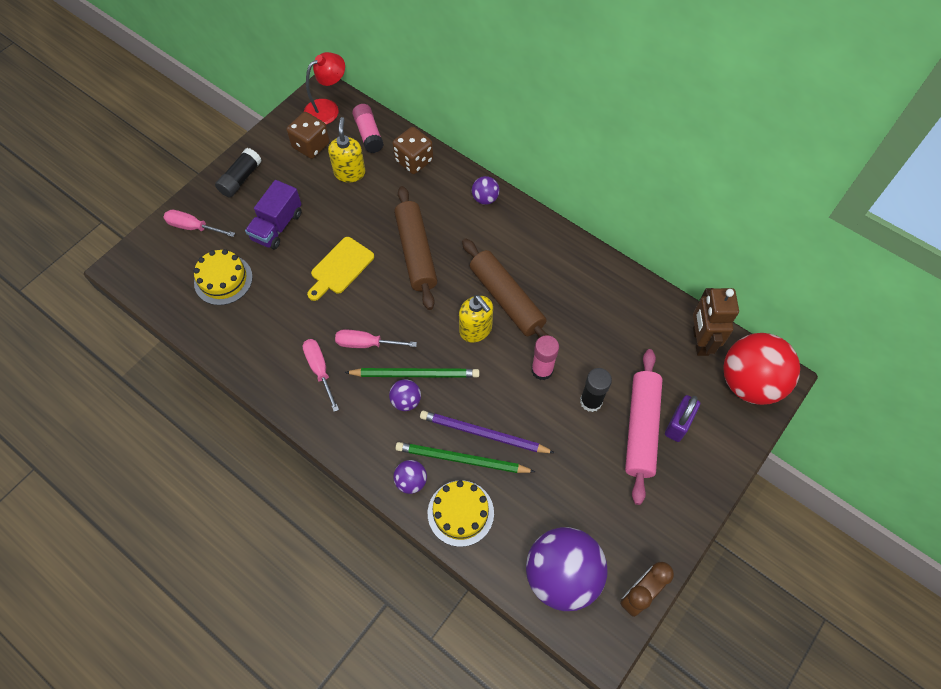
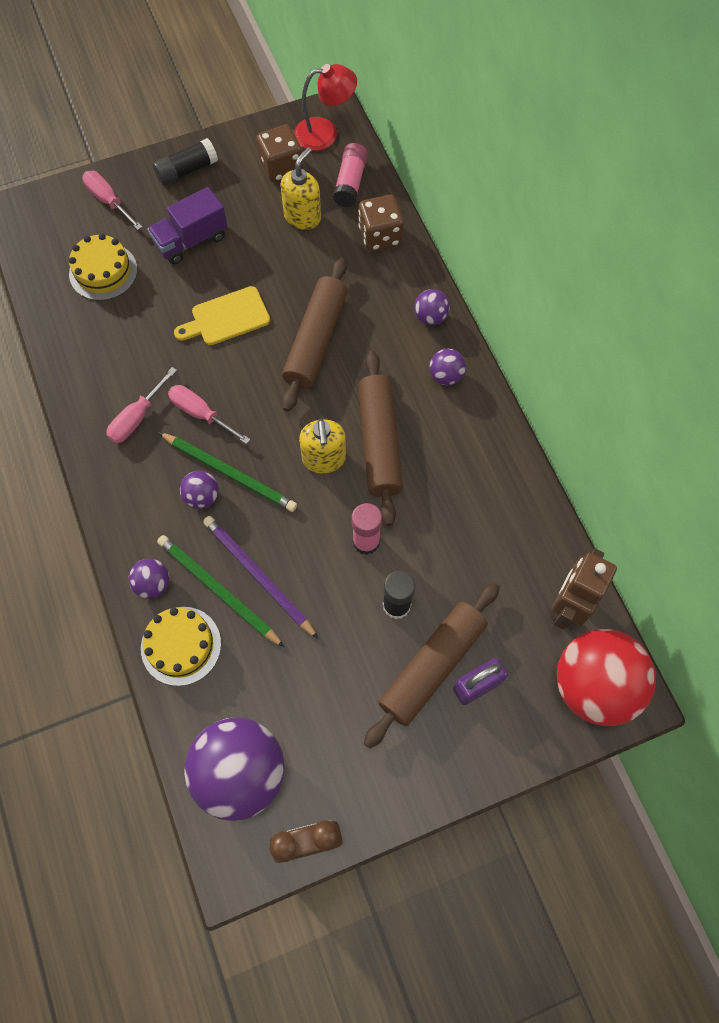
camera: 30 degrees right, 5 degrees up
pink screwdriver [302,339,339,412] -> pink screwdriver turned 150 degrees counterclockwise [106,367,177,443]
pink rolling pin [625,349,662,505] -> brown rolling pin [364,582,500,748]
none -> purple ball [429,349,466,385]

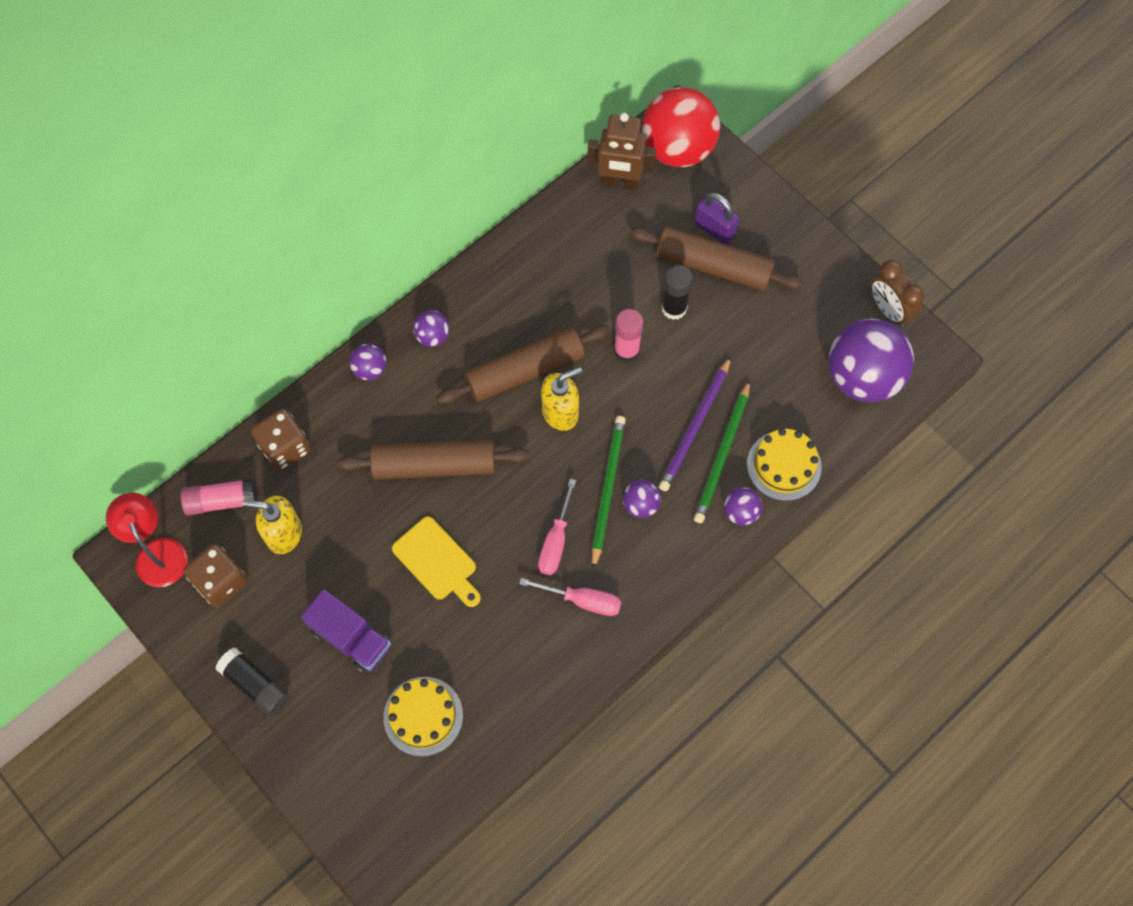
camera: 110 degrees left, 0 degrees up
pink screwdriver [82,171,142,230] -> none

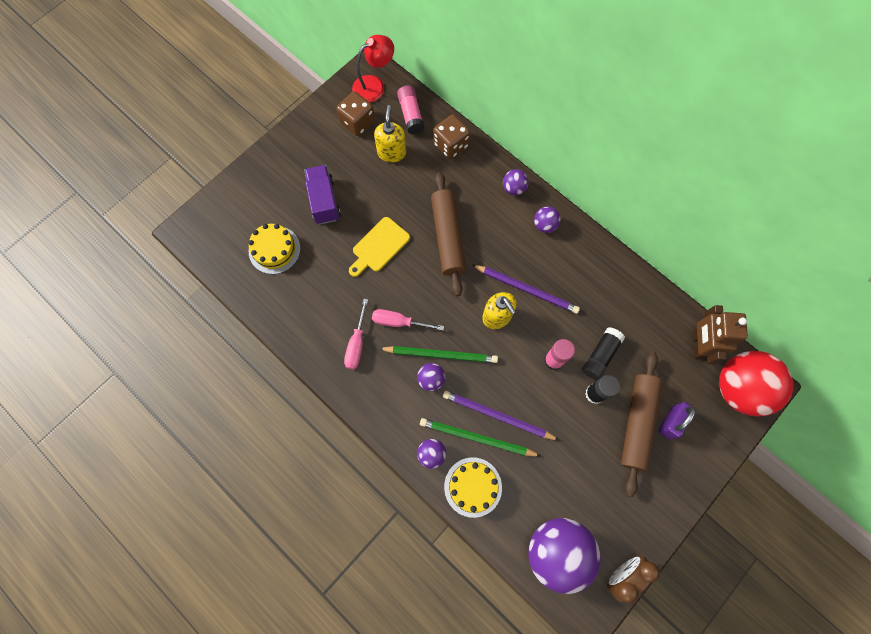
camera: 85 degrees right, 5 degrees up
black glue stick [215,648,289,716] -> black glue stick moved to [582,327,625,380]
purple truck [301,589,392,675] -> purple truck turned 135 degrees clockwise [304,165,341,224]
brown rolling pin [437,325,611,404] -> purple pencil [472,265,580,314]

